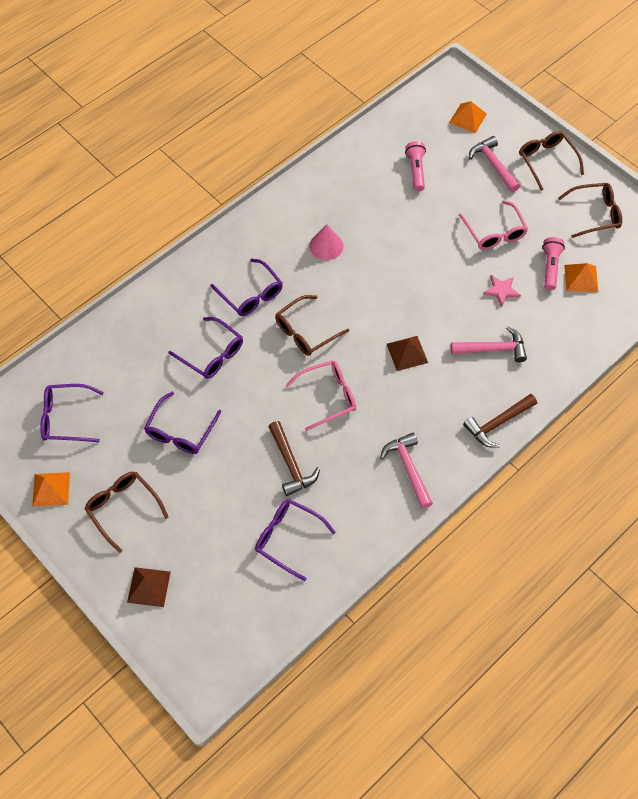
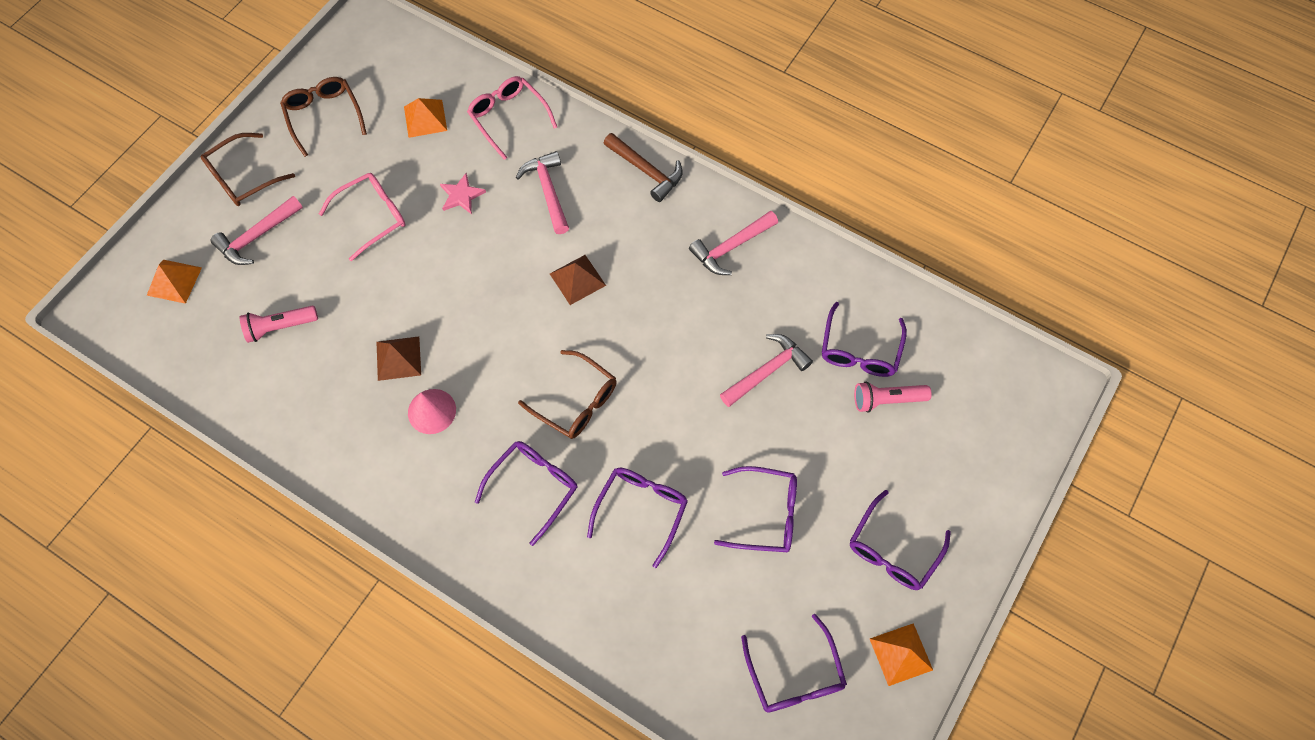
camera: 105 degrees left, 5 degrees up
brown glasses [85,472,168,553] -> purple glasses [850,490,951,590]
brown pyramid [127,567,171,607] -> brown pyramid moved to [377,336,421,381]
brown hammer [268,421,320,496] -> pink hammer [720,334,813,407]
pink glasses [285,360,356,431] -> pink glasses moved to [467,76,557,160]
pink flashlight [542,237,565,290] -> pink flashlight moved to [854,381,932,413]

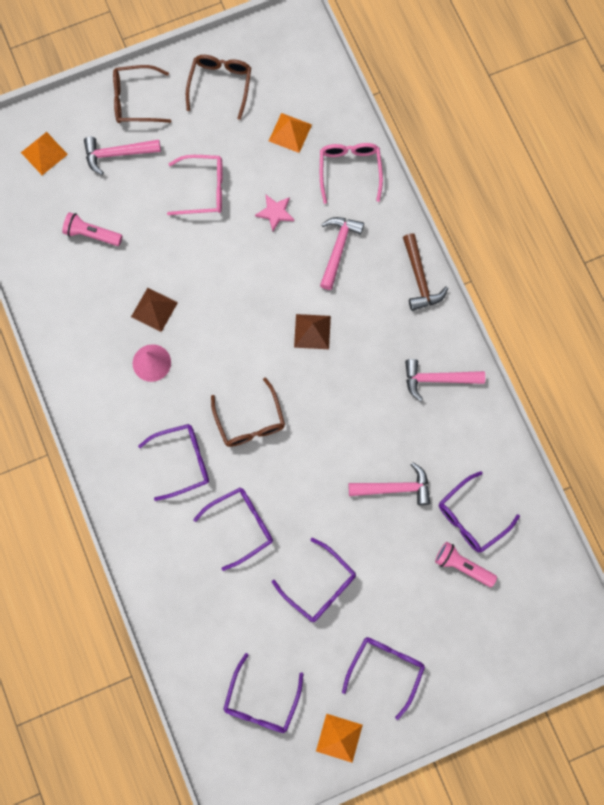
camera: 35 degrees right, 10 degrees up
purple glasses [850,490,951,590] -> purple glasses turned 135 degrees clockwise [342,637,425,720]

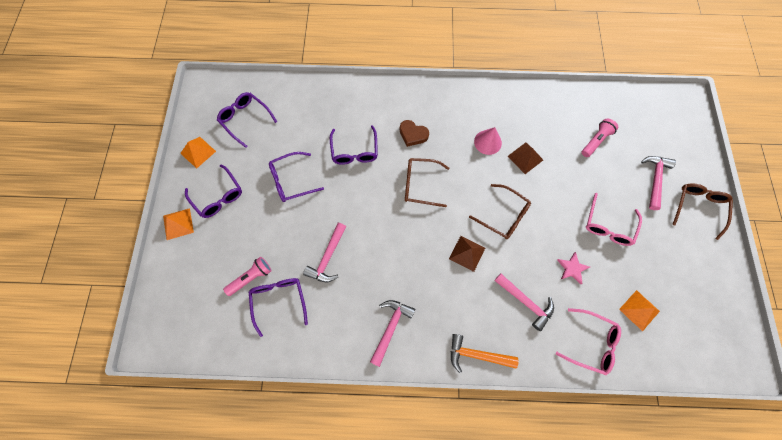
camera: 115 degrees right, 5 degrees down
orange pyramid [21,132,68,175] -> orange pyramid moved to [163,208,194,240]
purple glasses [138,424,209,501] -> brown heart [400,120,429,147]
brown glasses [186,55,251,120] -> brown glasses moved to [469,184,531,239]
brown hammer [403,233,448,311] -> orange hammer [451,334,519,373]

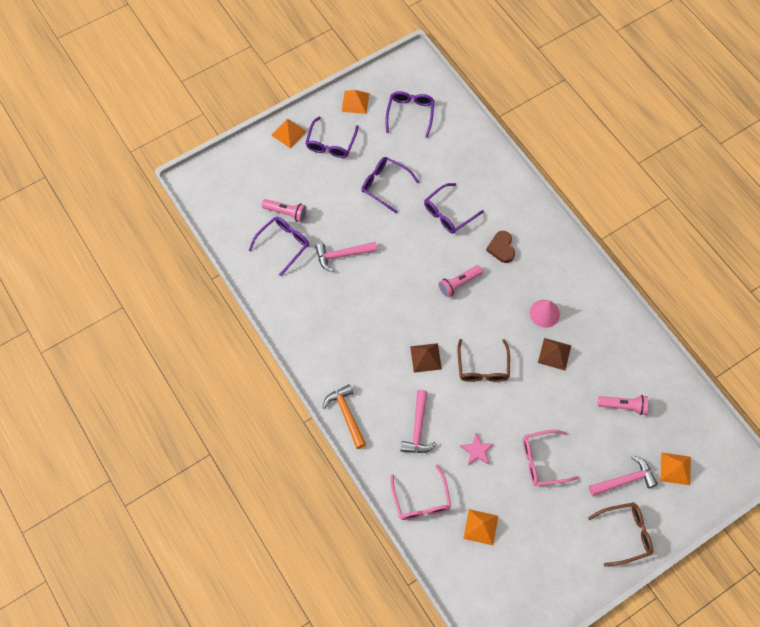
camera: 55 degrees right, 5 degrees down
pink hammer [370,300,415,367] -> none
brown glasses [405,158,449,207] -> pink flashlight [438,265,483,297]
none -> orange pyramid [660,453,691,485]

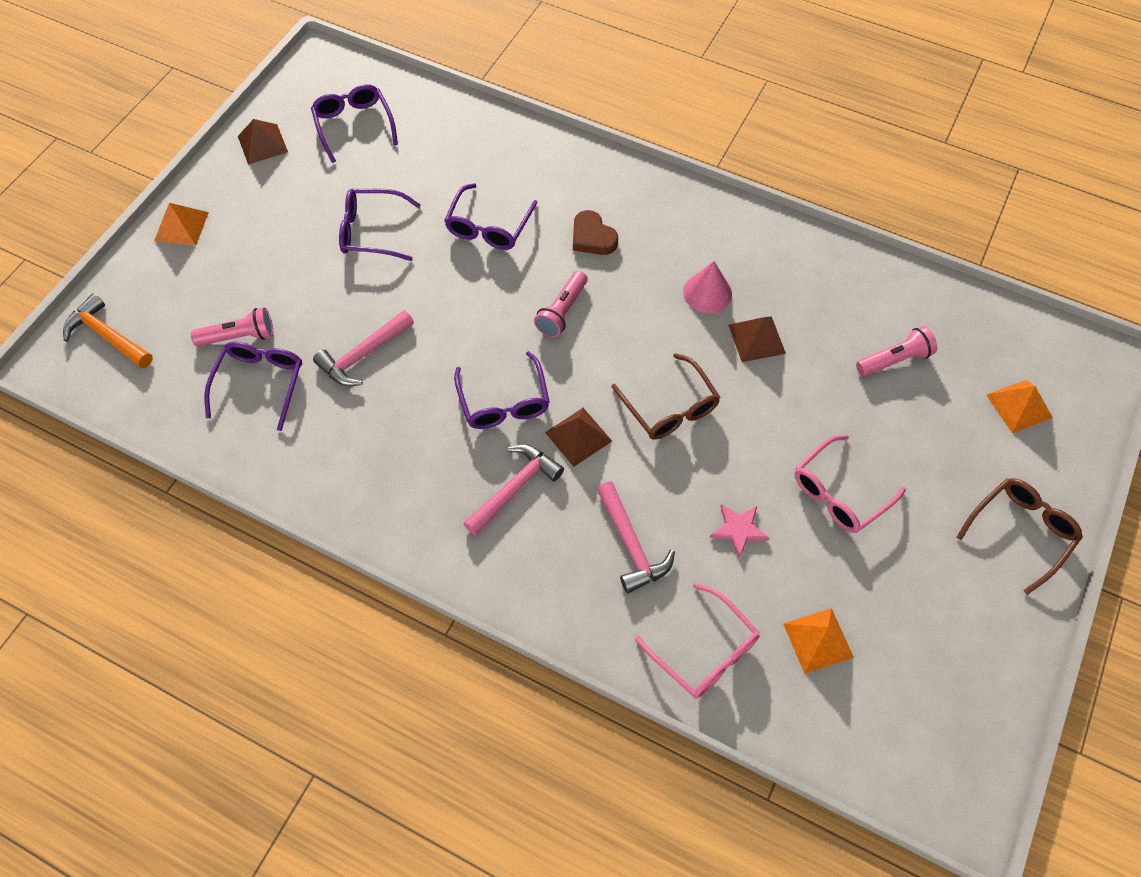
camera: 30 degrees left, 5 degrees down
purple glasses [306,116,359,158] -> purple glasses moved to [454,351,550,429]
orange hammer [322,384,366,449] -> orange hammer moved to [63,294,153,368]
orange pyramid [342,90,369,114] -> brown pyramid [238,119,288,165]
pink hammer [589,456,658,496] -> pink hammer moved to [463,445,564,536]

